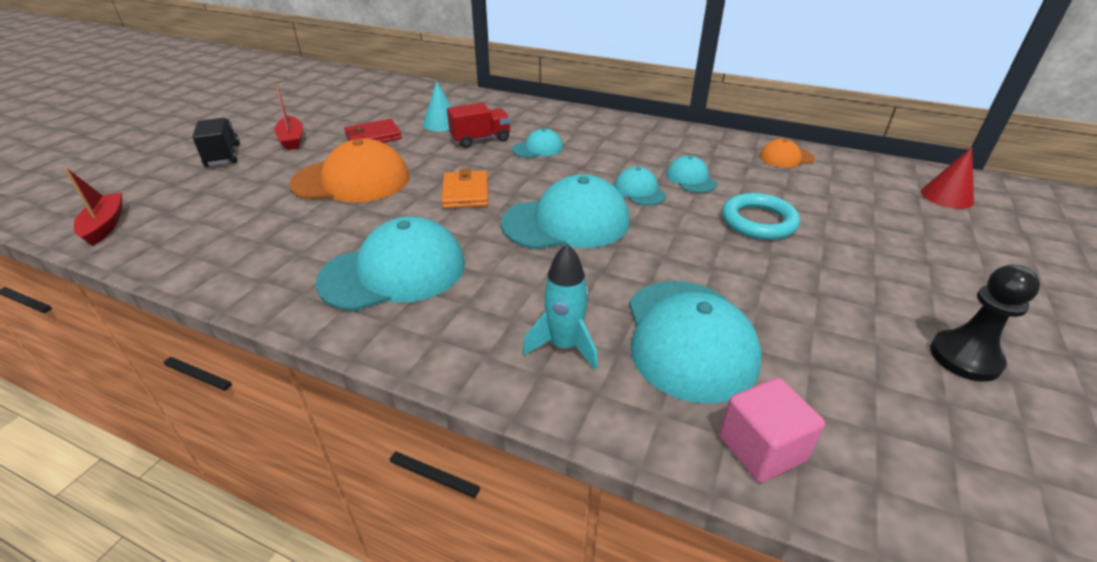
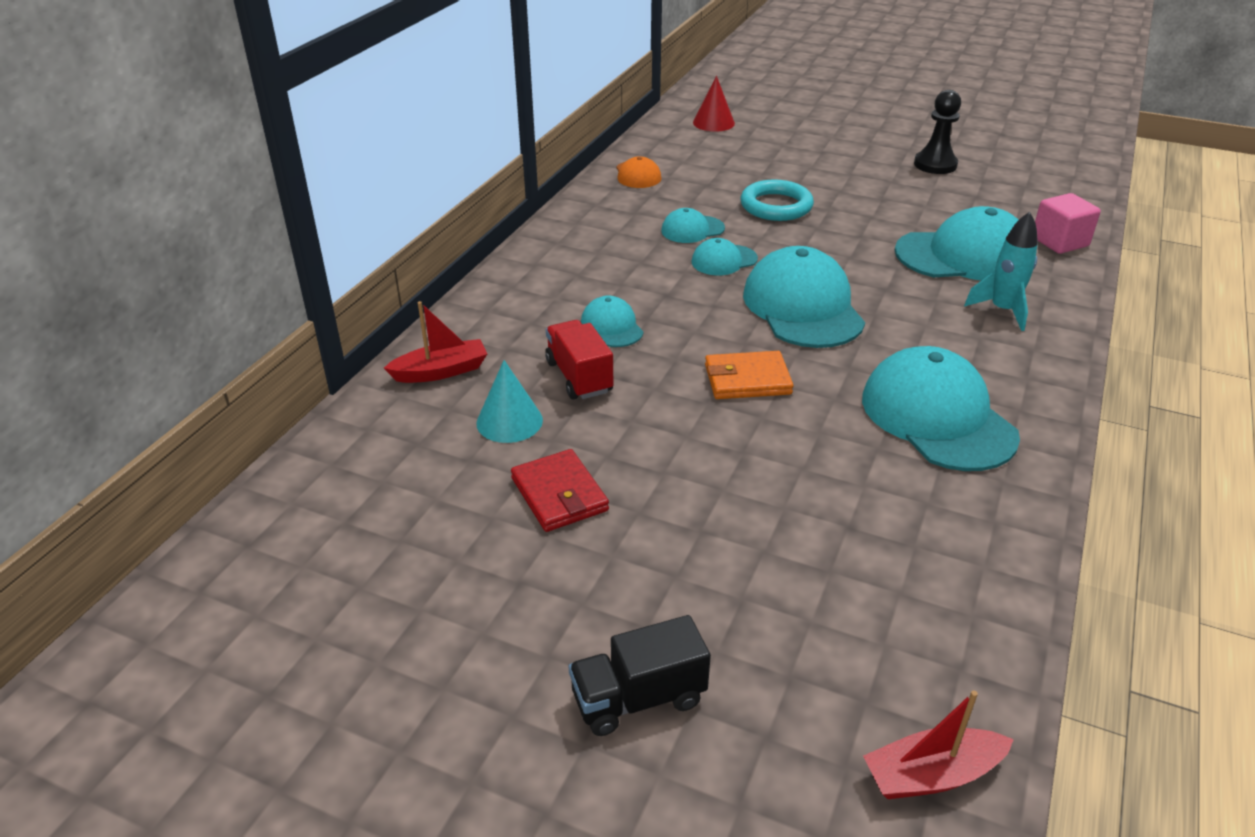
camera: 90 degrees left, 0 degrees up
red boat [274,84,303,150] -> red boat moved to [384,301,487,383]
orange cap [289,139,409,202] -> none

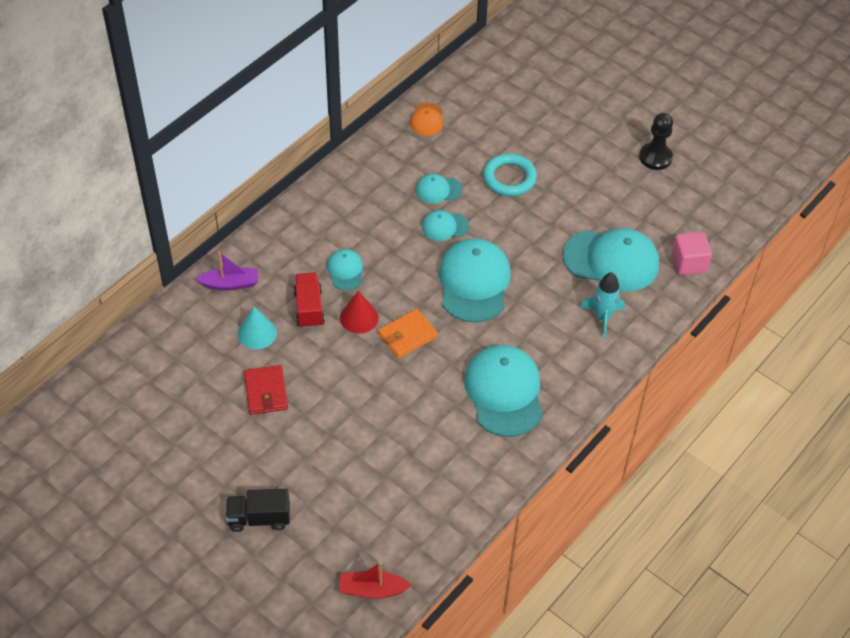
camera: 15 degrees right, 15 degrees up
red boat [384,301,487,383] -> purple boat [196,251,258,291]
red cone [693,76,735,132] -> red cone moved to [340,291,379,334]
orange wallet [705,351,793,399] -> orange wallet turned 45 degrees counterclockwise [378,309,438,358]

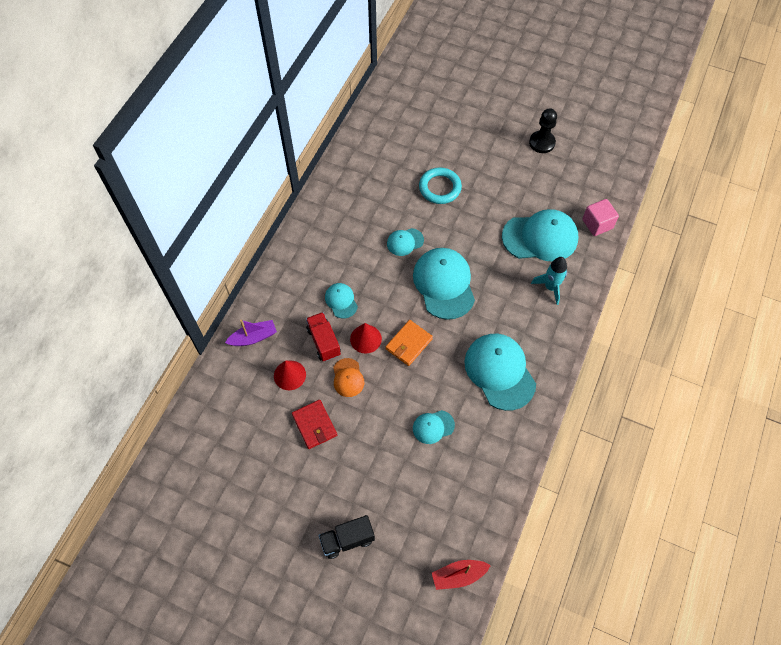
camera: 15 degrees left, 10 degrees up
turquoise cone [238,307,277,349] -> red cone [274,360,306,390]
orange cap [410,102,443,136] -> orange cap moved to [333,358,364,397]
turquoise cap [416,174,462,203] -> turquoise cap moved to [413,410,455,444]

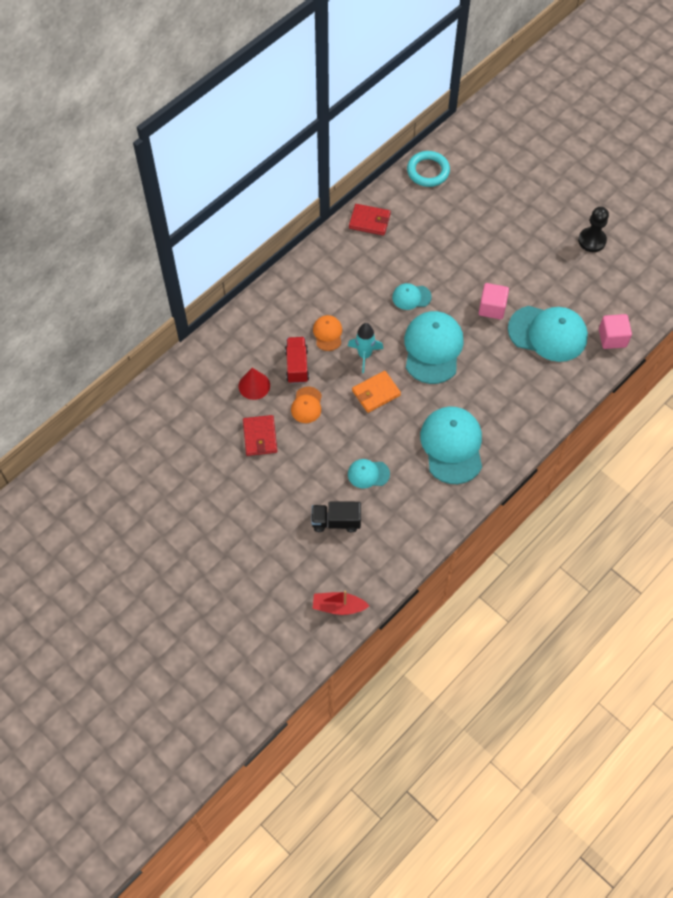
camera: 20 degrees right, 0 degrees up
purple boat [225,320,277,346] -> none
black truck [319,515,375,559] -> black truck moved to [311,501,361,532]
turquoise cap [325,283,358,319] -> orange cap [313,315,342,351]
red cone [350,323,382,353] -> none
turquoise ring [419,167,462,204] -> turquoise ring moved to [407,151,450,187]
turquoise rocket [531,257,567,305] -> turquoise rocket moved to [348,323,383,373]
none -> red wallet [349,204,391,235]
none -> pink cube [479,283,509,320]

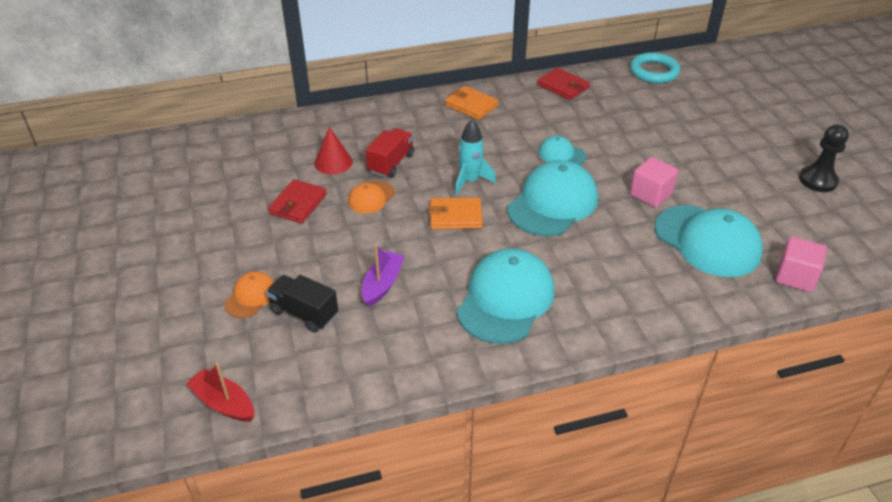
camera: 30 degrees right, 20 degrees down
orange cap [313,315,342,351] -> orange cap moved to [224,271,274,318]
turquoise cap [348,459,390,489] -> purple boat [362,244,405,306]
none -> orange wallet [445,86,499,120]

